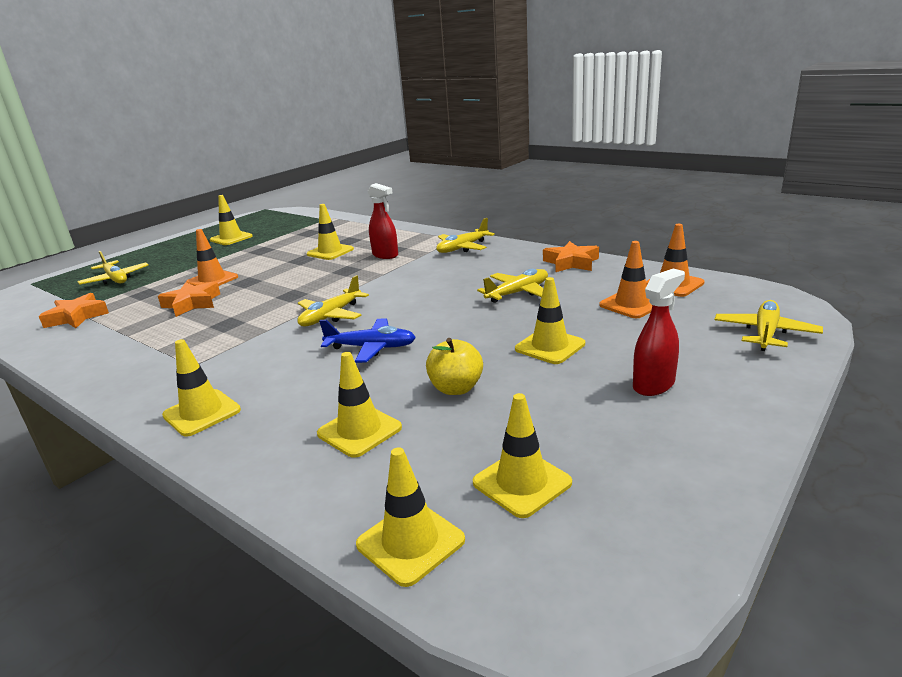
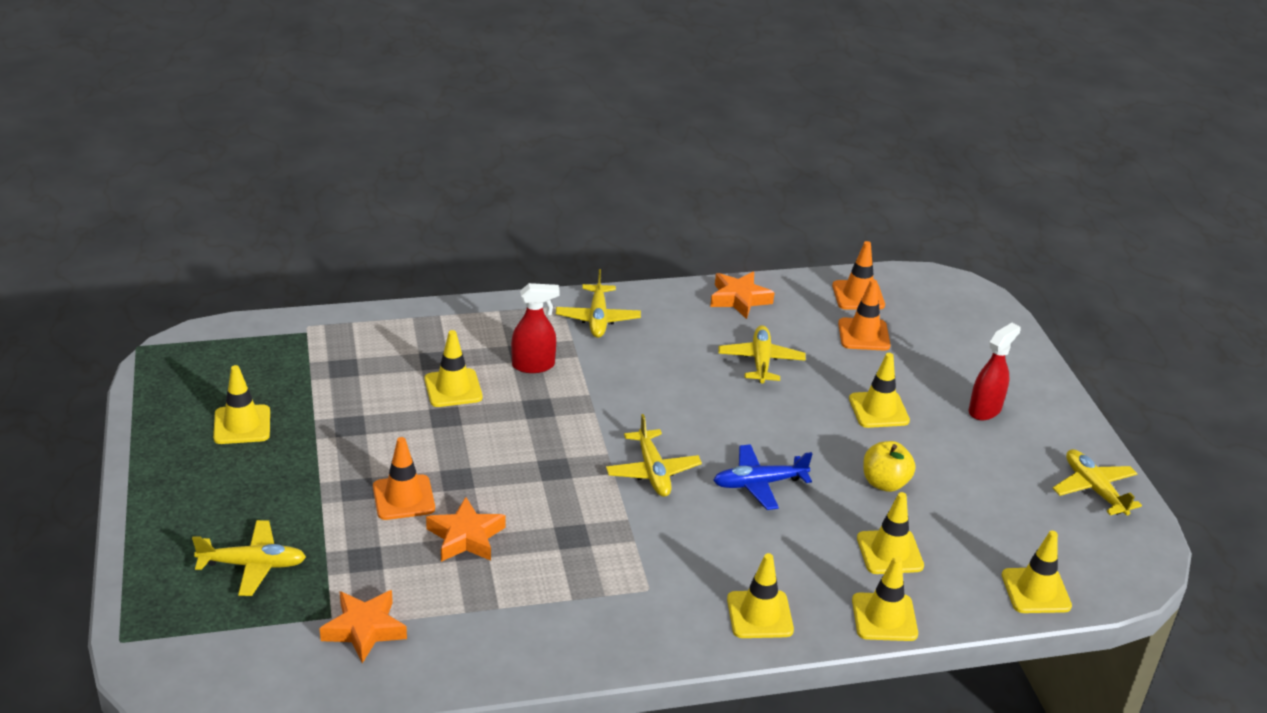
camera: 55 degrees left, 10 degrees up
blue plane [319,319,416,363] -> blue plane turned 150 degrees counterclockwise [713,444,812,510]
yellow traffic cone [473,393,572,518] -> yellow traffic cone moved to [852,556,918,641]
red spray bottle [633,269,685,396] -> red spray bottle turned 45 degrees clockwise [969,323,1021,420]
yellow plane [715,300,823,351] -> yellow plane moved to [1053,449,1142,515]

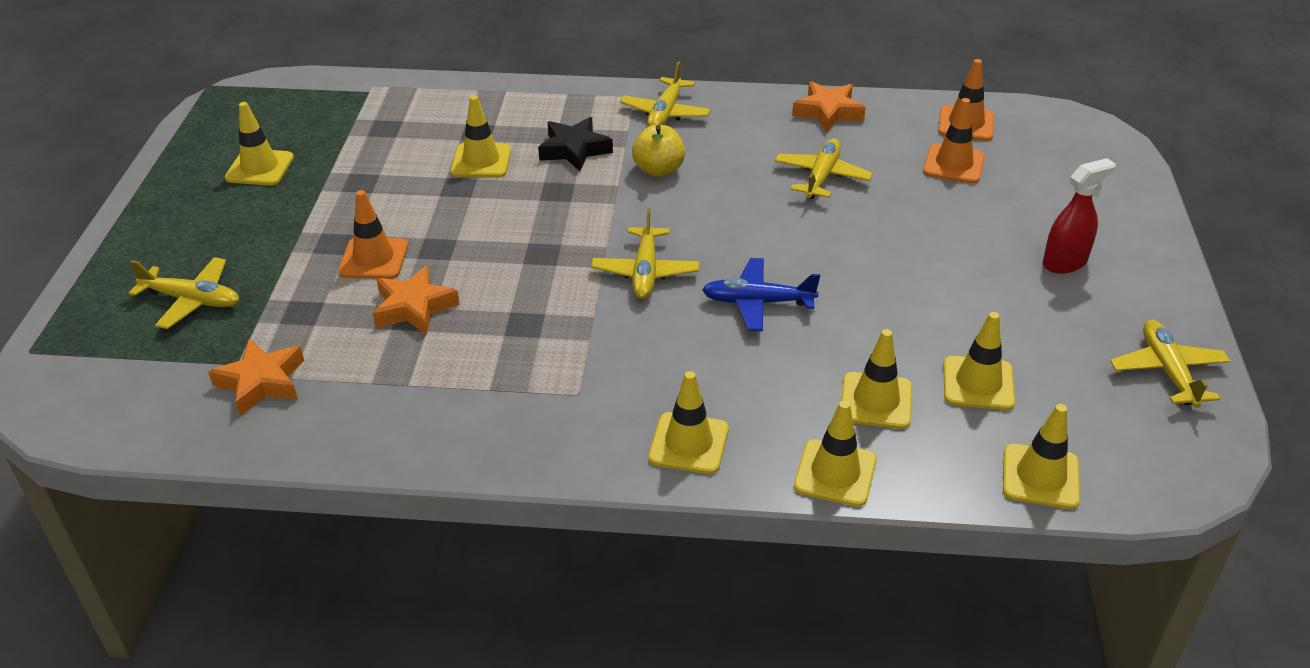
camera: 20 degrees right, 5 degrees up
red spray bottle [511,283,560,373] -> black star [538,117,613,172]
yellow traffic cone [849,353,910,428] -> yellow traffic cone moved to [943,312,1015,410]
yellow apple [863,441,916,492] -> yellow apple moved to [632,125,685,177]

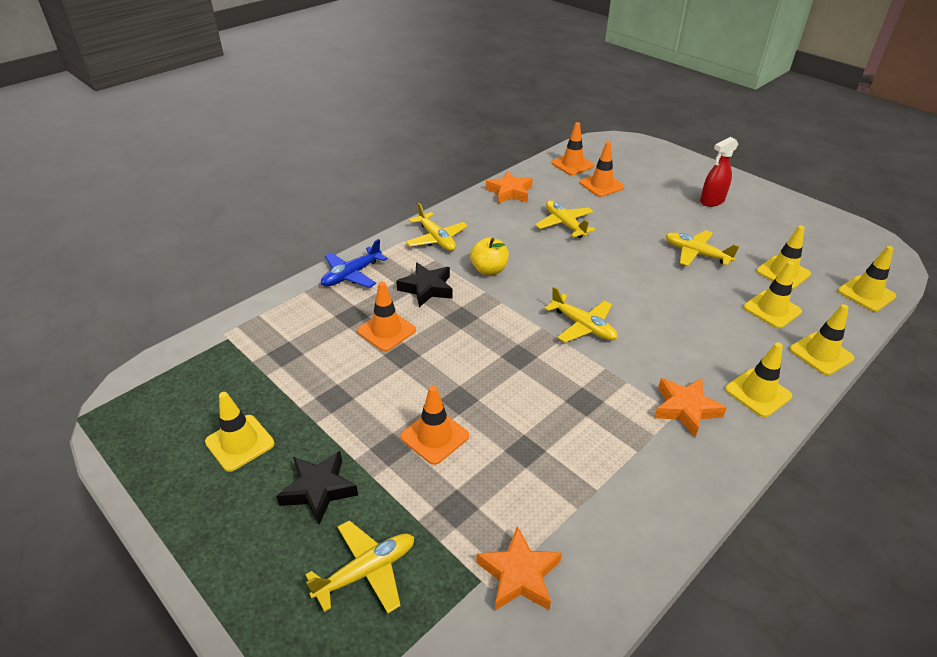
camera: 50 degrees left, 0 degrees up
orange star [373,265,460,335] -> orange star moved to [654,378,727,437]
yellow traffic cone [451,95,511,178] -> orange traffic cone [357,281,416,351]
blue plane [702,258,820,331] -> blue plane moved to [321,239,387,288]
red spray bottle [1043,158,1116,274] -> red spray bottle turned 135 degrees counterclockwise [700,137,738,207]
yellow plane [1110,320,1230,408] -> yellow plane moved to [665,230,739,266]
none -> black star [276,451,358,525]

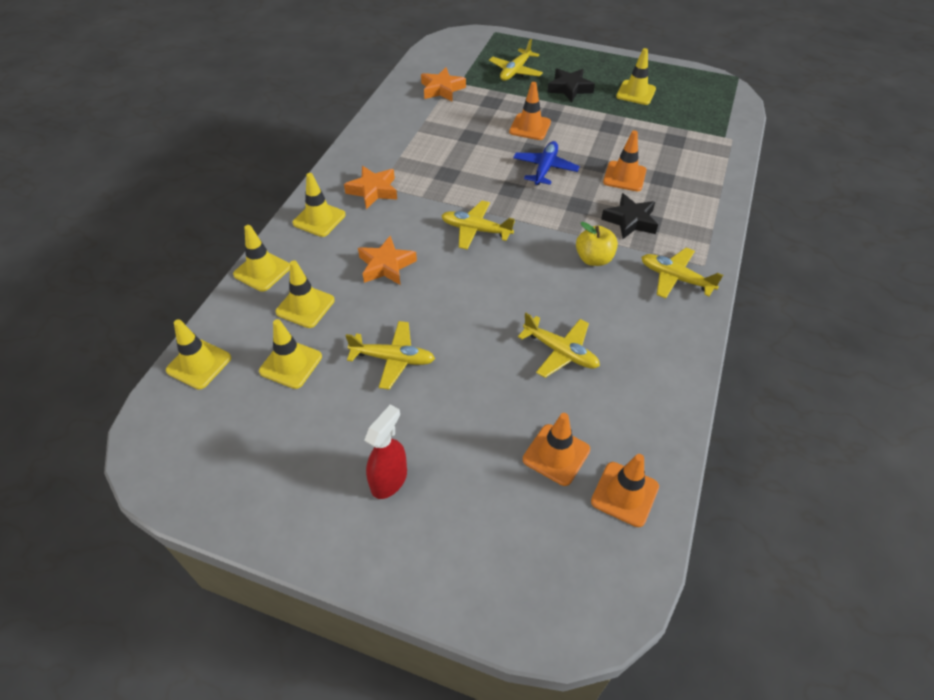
camera: 155 degrees right, 10 degrees up
blue plane [321,239,387,288] -> blue plane moved to [513,141,580,185]
orange star [486,171,533,204] -> orange star moved to [358,236,417,285]

